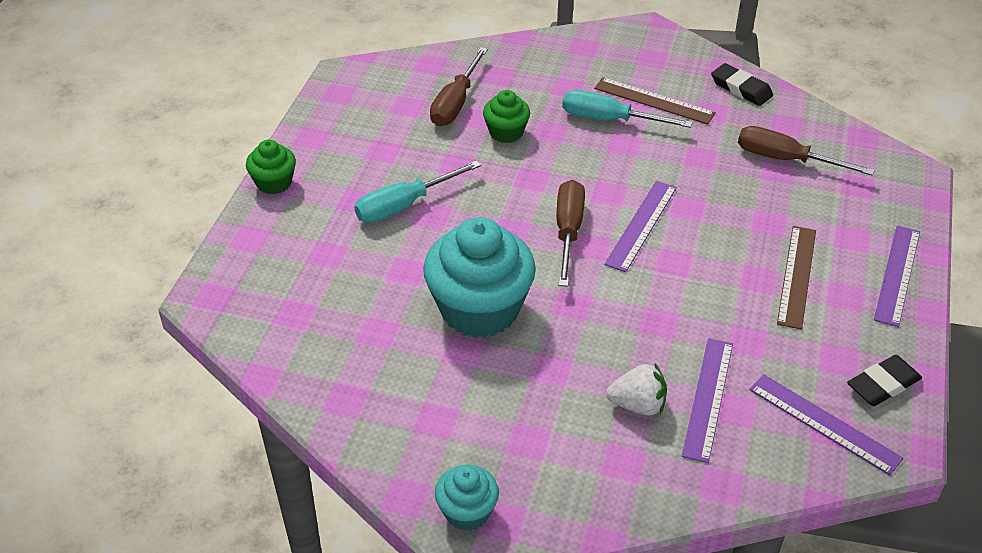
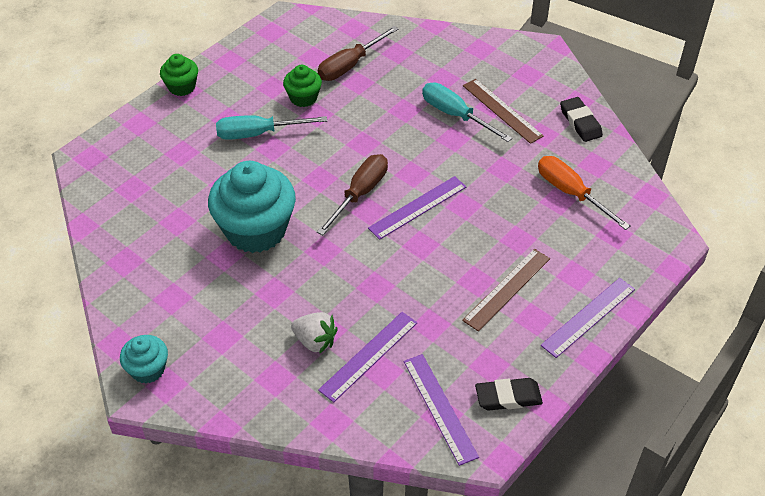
camera: 25 degrees right, 5 degrees up
green cupcake [483,90,530,143] -> green cupcake moved to [283,65,322,107]
brown screwdriver [738,126,875,176] -> orange screwdriver [538,156,630,230]

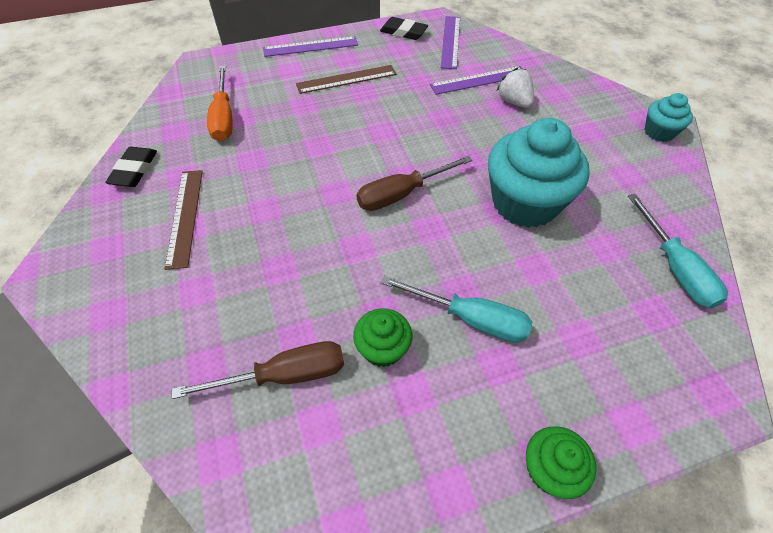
camera: 150 degrees left, 5 degrees up
purple ruler [368,176,467,240] -> none
turquoise screwdriver [422,83,512,142] -> turquoise screwdriver moved to [628,194,728,308]

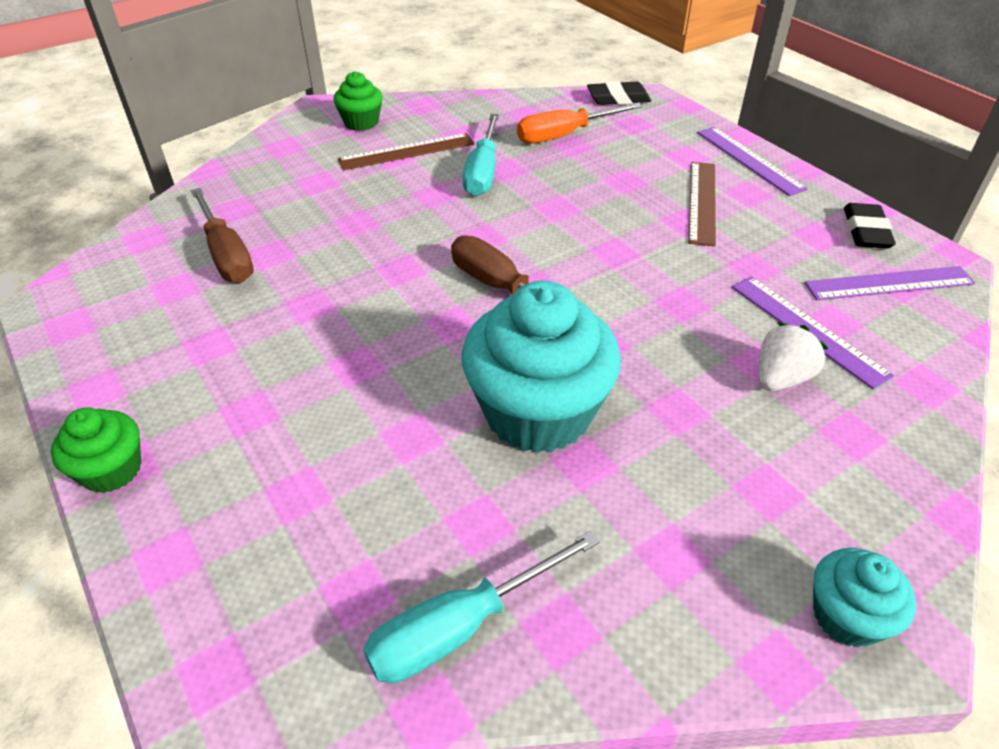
camera: 75 degrees right, 10 degrees down
black eraser [105,147,157,187] -> black eraser moved to [587,81,651,105]
brown ruler [296,65,396,94] -> brown ruler turned 45 degrees clockwise [689,162,716,247]
green cupcake [353,308,412,367] -> green cupcake moved to [333,71,382,131]
turquoise screwdriver [381,276,532,343] -> turquoise screwdriver moved to [463,114,499,196]

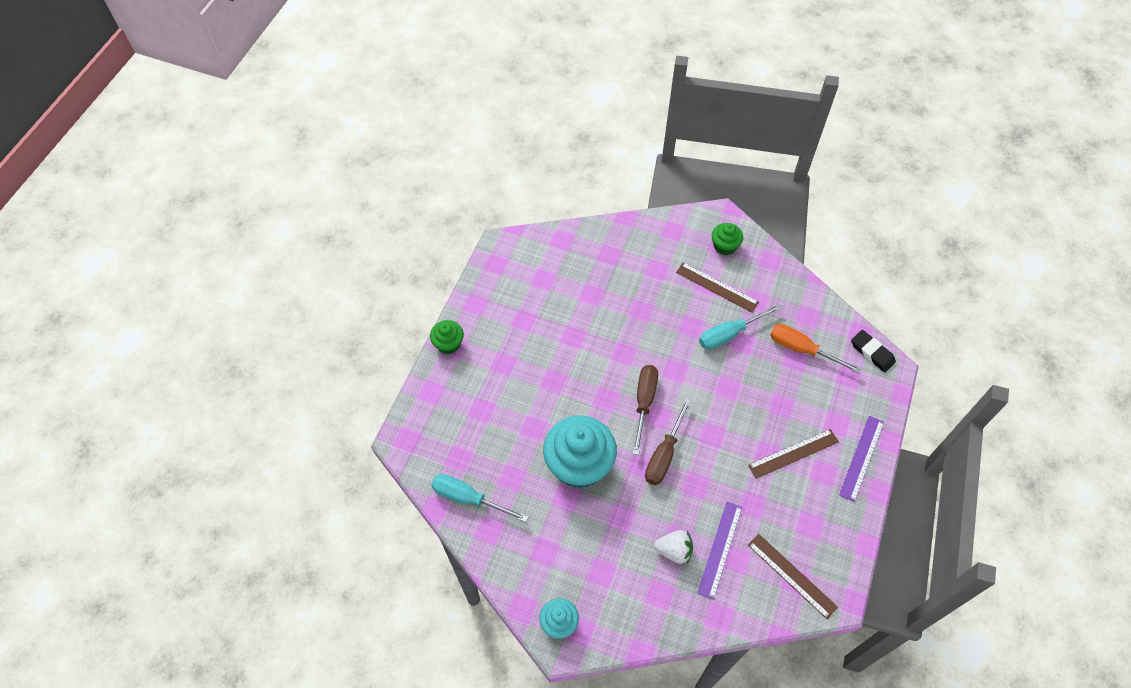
camera: 55 degrees right, 15 degrees up
brown screwdriver [191,188,254,283] -> brown screwdriver moved to [645,398,692,485]
purple ruler [804,266,976,300] -> brown ruler [748,534,838,619]
black eraser [844,203,896,249] -> none

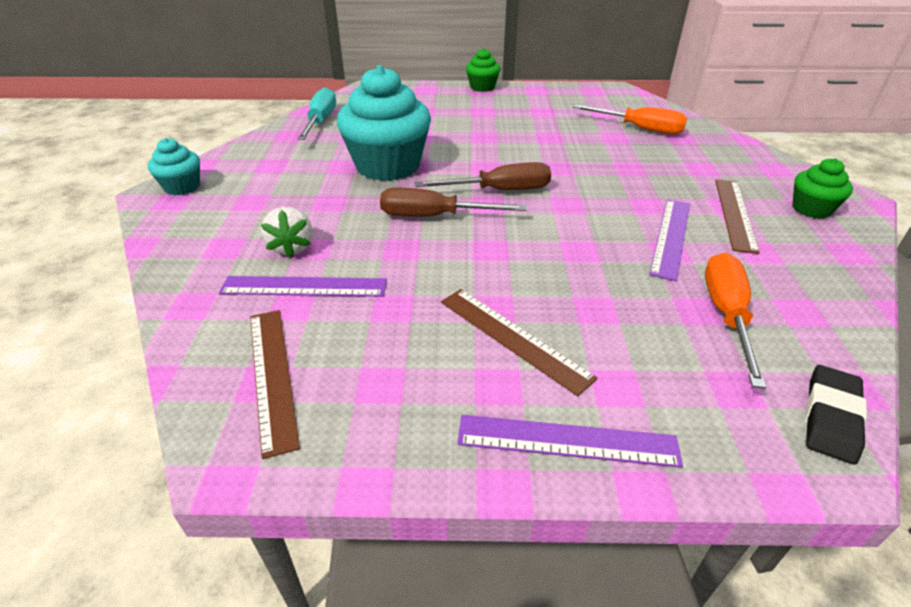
camera: 70 degrees right, 20 degrees down
turquoise screwdriver [699,304,782,350] -> purple ruler [649,199,690,281]
brown ruler [748,534,838,619] -> brown ruler turned 45 degrees counterclockwise [250,310,300,459]
none -> orange screwdriver [573,104,687,134]

